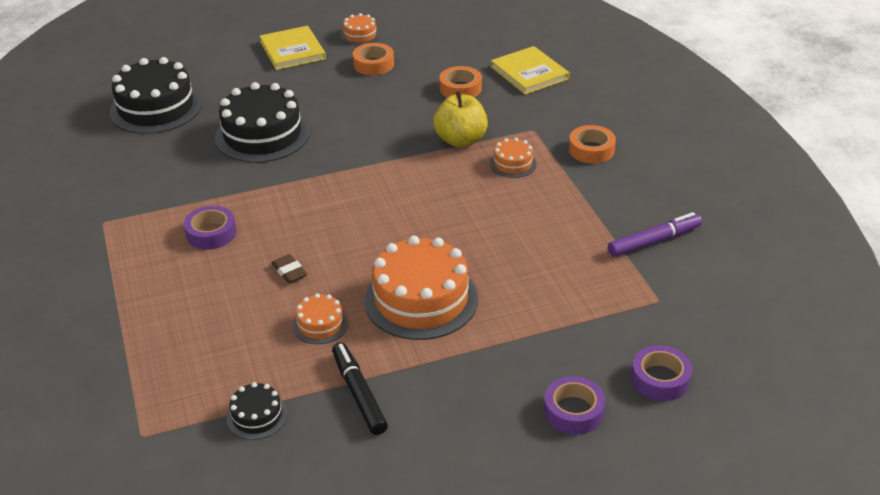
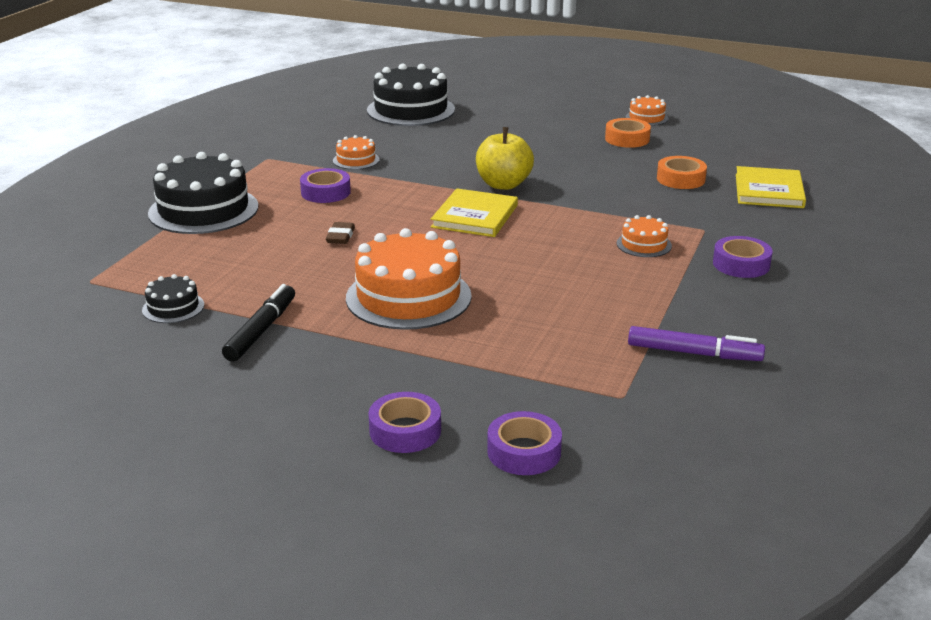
camera: 40 degrees right, 10 degrees down
black cake [215,82,310,163] -> black cake moved to [148,152,259,234]
yellow book [259,26,326,70] -> yellow book moved to [431,189,518,237]
orange cake [293,293,348,344] -> orange cake moved to [333,135,380,170]
yellow apple [433,91,488,148] -> yellow apple moved to [476,127,534,190]
orange tape [569,125,616,164] -> purple tape [713,236,773,278]

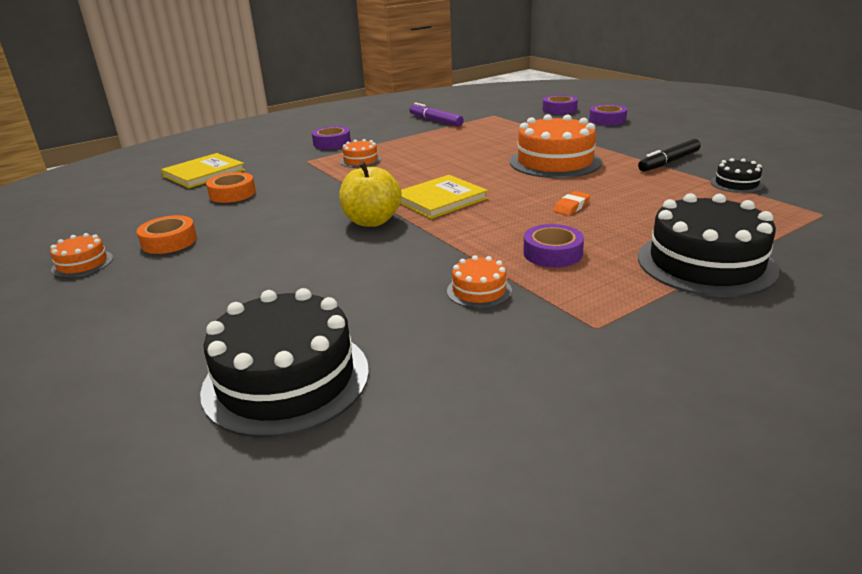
camera: 145 degrees left, 0 degrees up
brown eraser [326,222,355,244] -> orange eraser [553,191,591,216]

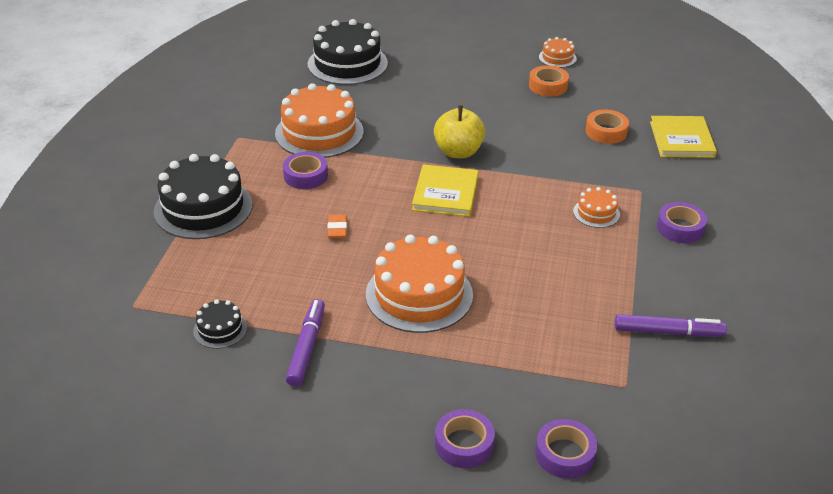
camera: 135 degrees right, 10 degrees up
orange cake [447,255,512,308] -> orange cake [275,83,363,158], size x2.10
black marker [638,139,701,172] -> purple marker [286,299,325,387]

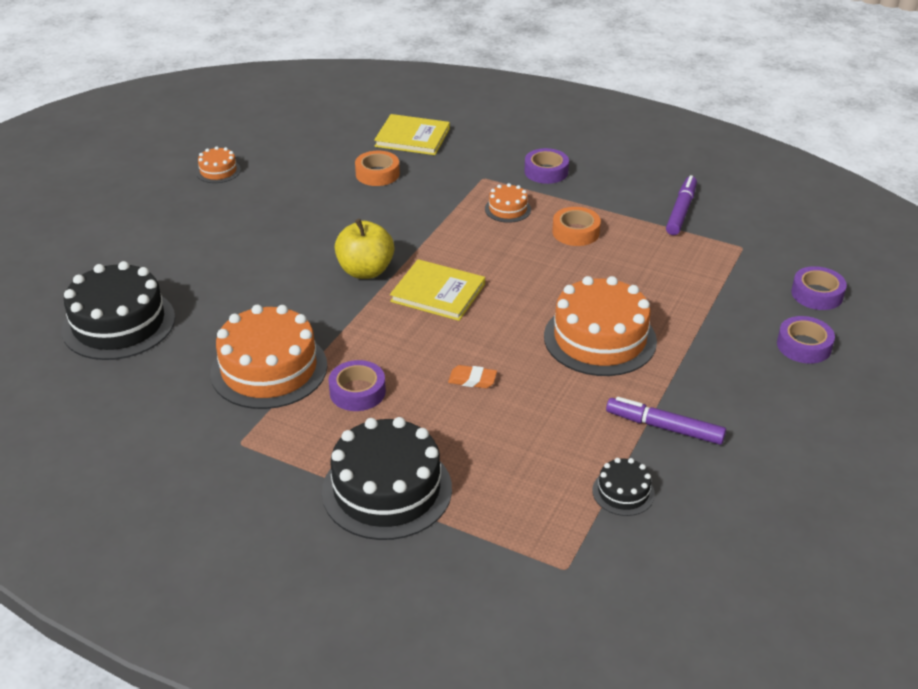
camera: 75 degrees left, 0 degrees up
orange tape [529,65,569,97] -> orange tape moved to [552,207,601,246]

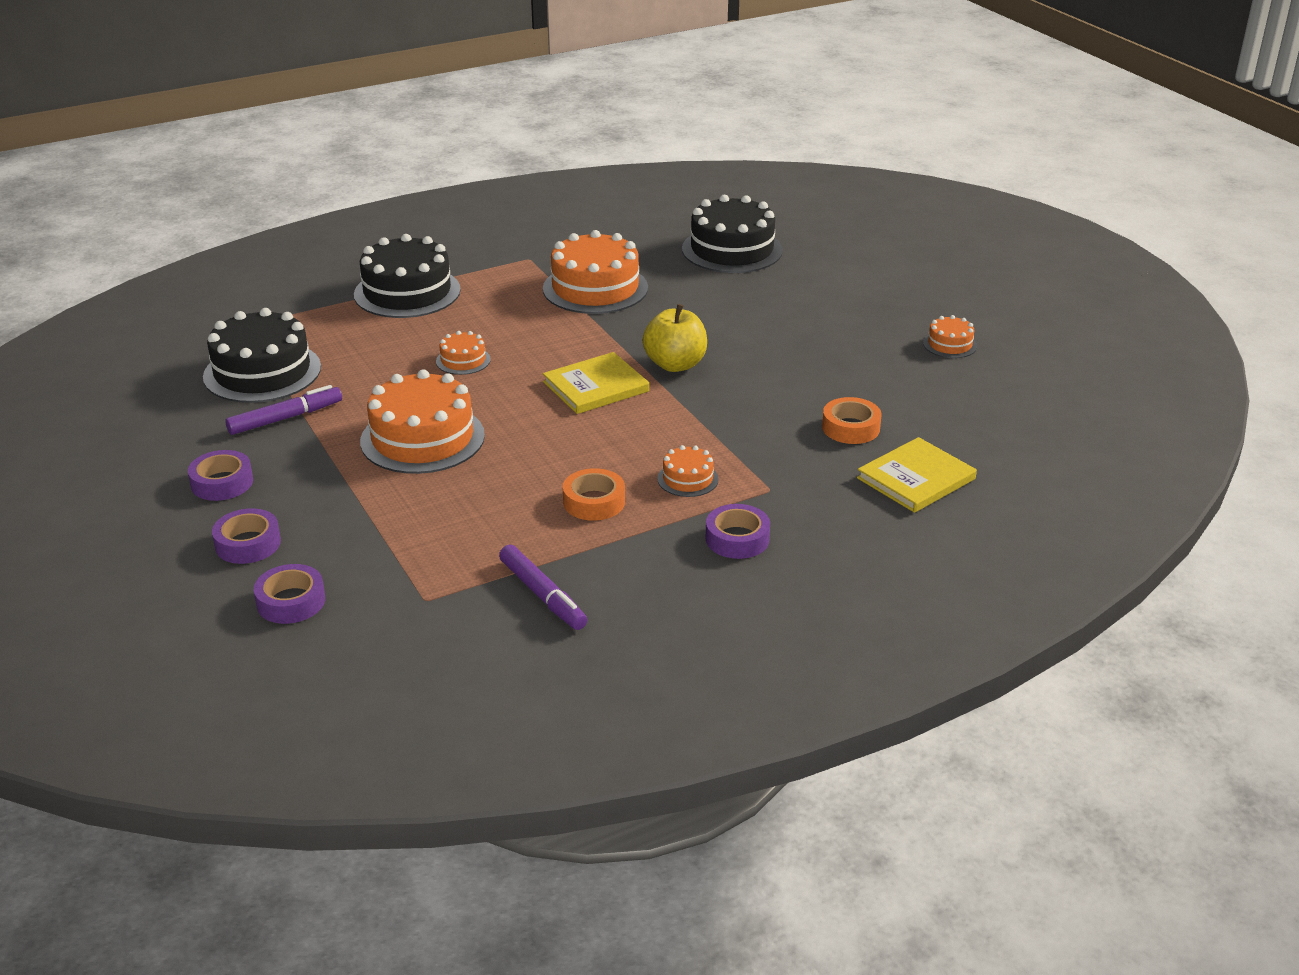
camera: 125 degrees right, 5 degrees down
purple tape [329,360,386,411] -> purple tape moved to [188,450,253,501]
orange eraser [448,365,497,388] -> orange cake [436,331,491,375]
black cake [592,458,655,516] -> black cake [203,308,321,403], size x2.10

